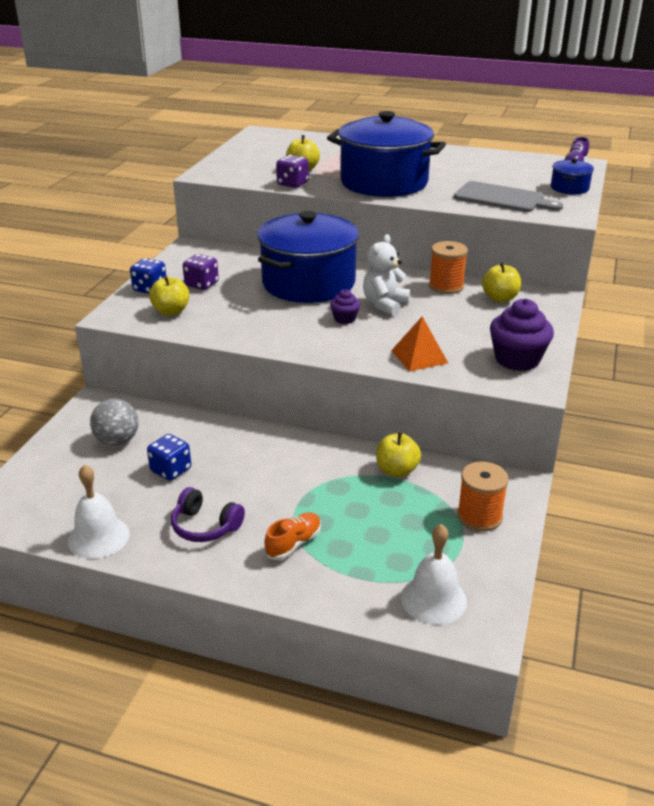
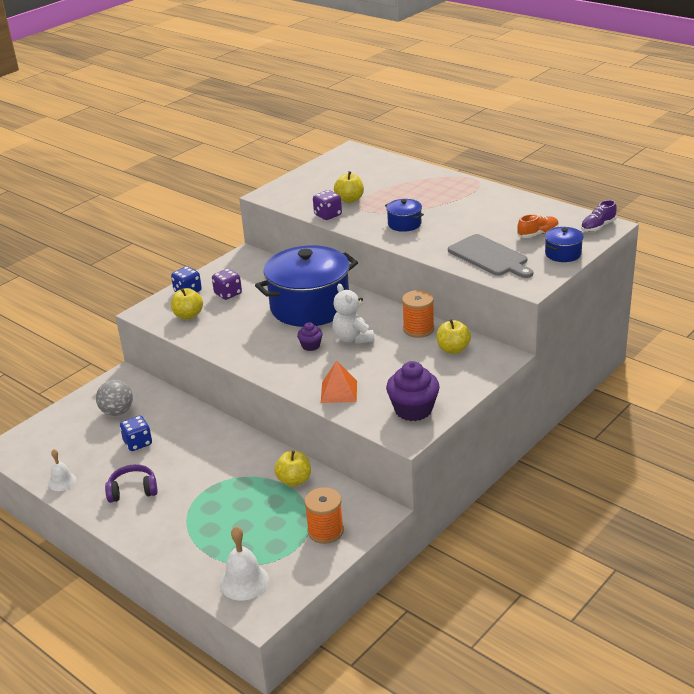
camera: 25 degrees right, 0 degrees up
white bell [68,464,130,559] -> white bell [48,449,76,491], size x0.63
purple headphones [171,487,245,542] -> purple headphones turned 120 degrees clockwise [105,464,158,503]
orange shoe [264,513,321,560] -> orange shoe moved to [517,214,559,238]
blue pot [327,111,446,197] -> blue pot [385,199,424,232], size x0.43
white teddy bear [363,234,410,316] -> white teddy bear turned 75 degrees counterclockwise [332,284,374,344]

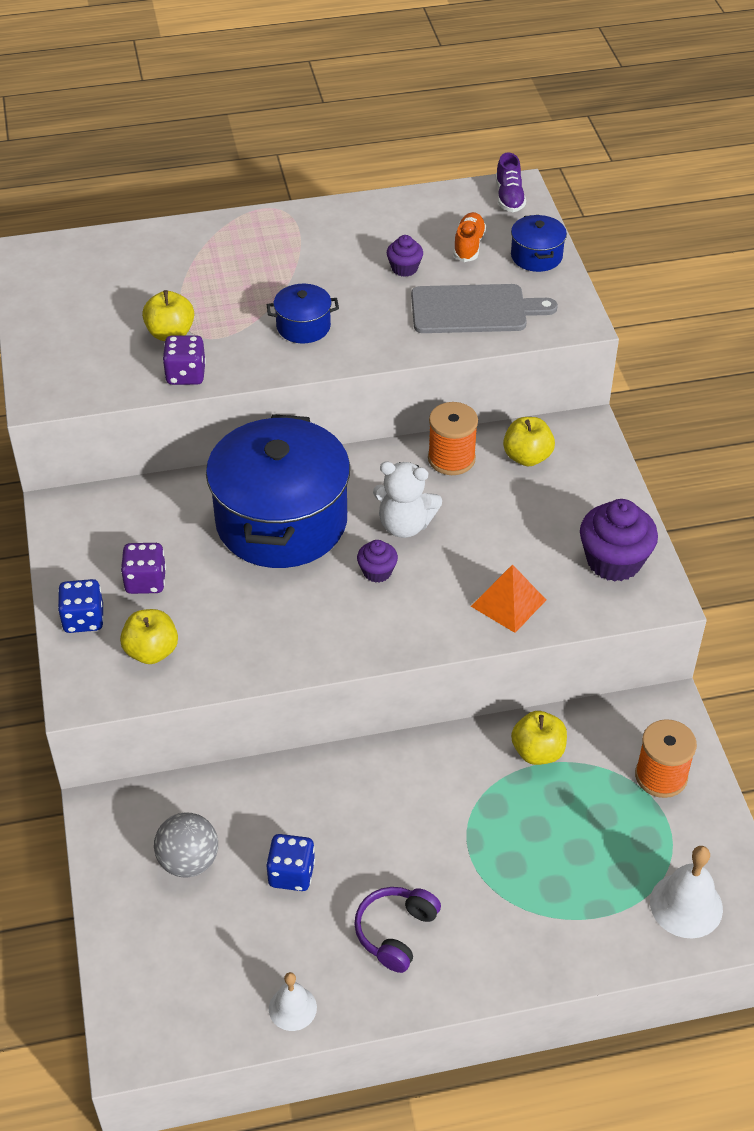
camera: 55 degrees left, 15 degrees up
none -> purple cupcake [387,235,423,277]

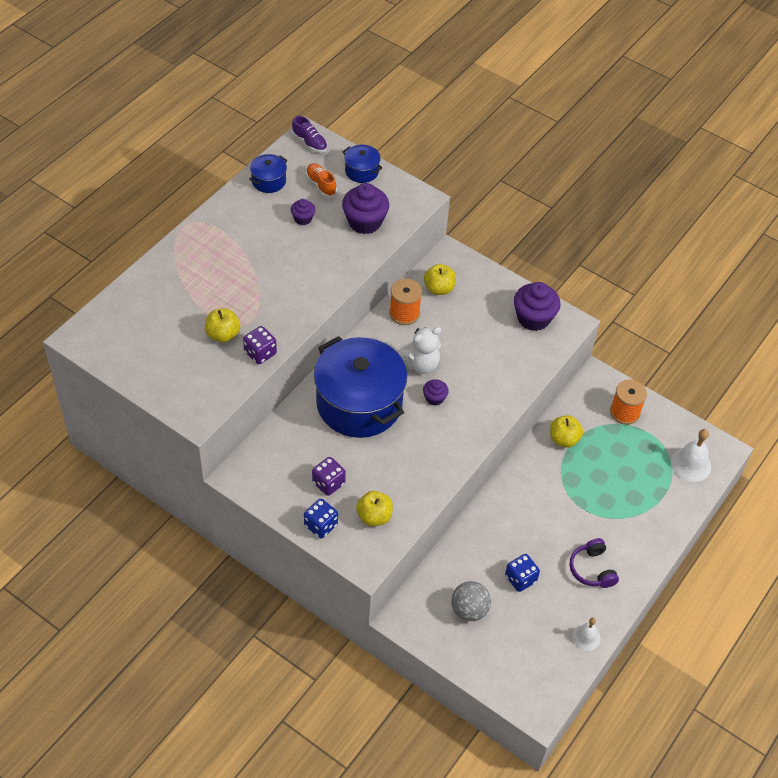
camera: 45 degrees left, 5 degrees up
blue pot [267,284,339,343] -> blue pot moved to [249,154,287,193]
grey cutting board [411,284,558,333] -> purple cupcake [342,183,389,234]
orange pyramid [471,564,546,633] -> none

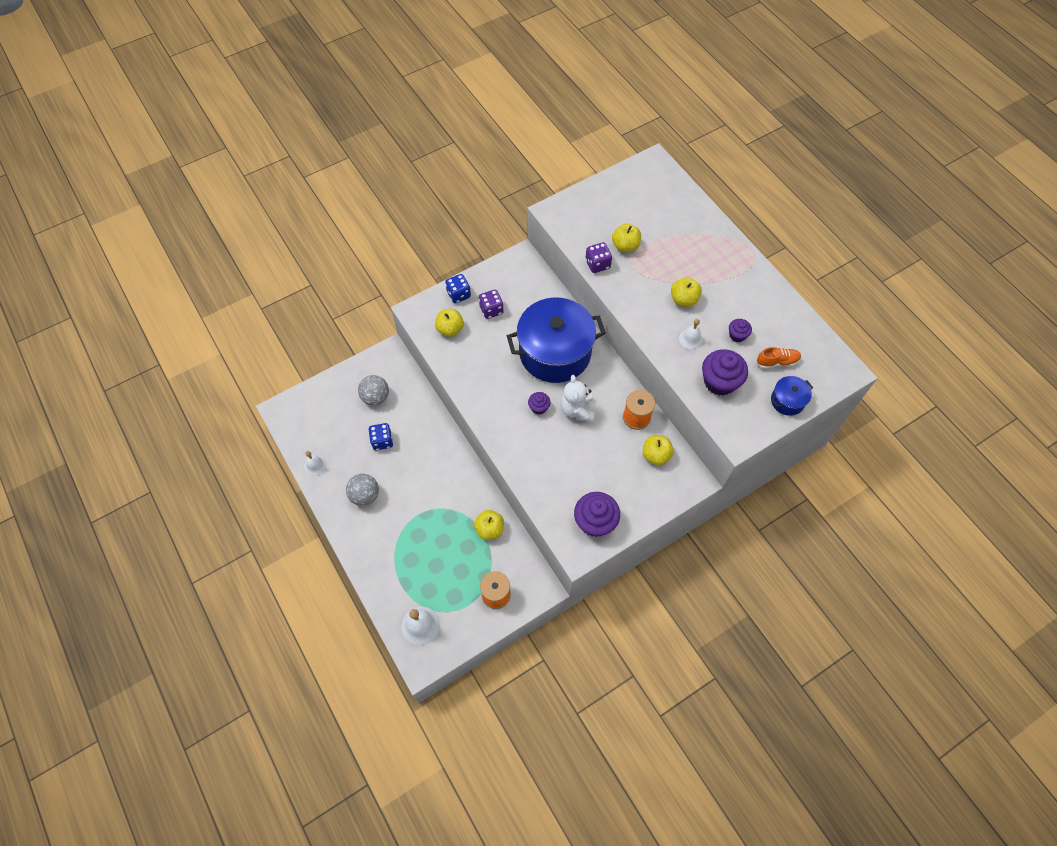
camera: 115 degrees right, 10 degrees up
blue pot [249,154,287,193] -> none
purple shoe [292,116,327,152] -> none
purple headphones [569,538,619,588] -> grey ball [346,474,379,506]
none -> yellow apple [671,277,702,307]
none -> white bell [679,319,703,350]

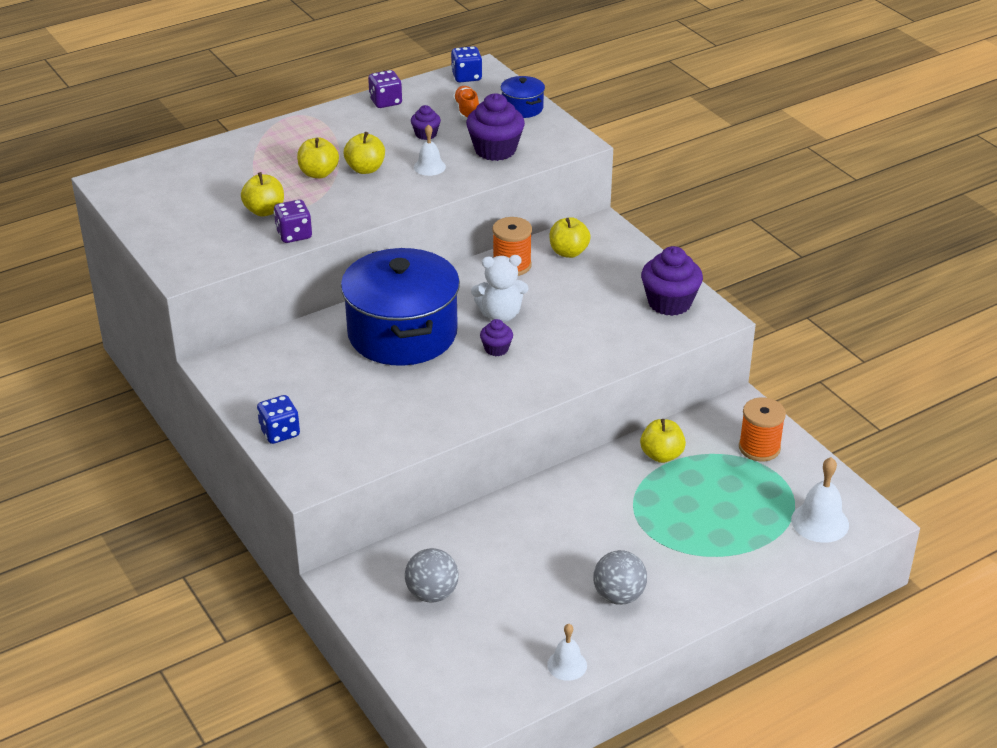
camera: 90 degrees left, 25 degrees down
blue dice [368,423,393,450] -> blue dice moved to [451,46,483,82]
yellow apple [435,309,464,337] -> yellow apple moved to [297,138,339,178]
purple dice [479,290,504,319] -> purple dice moved to [368,70,402,108]

